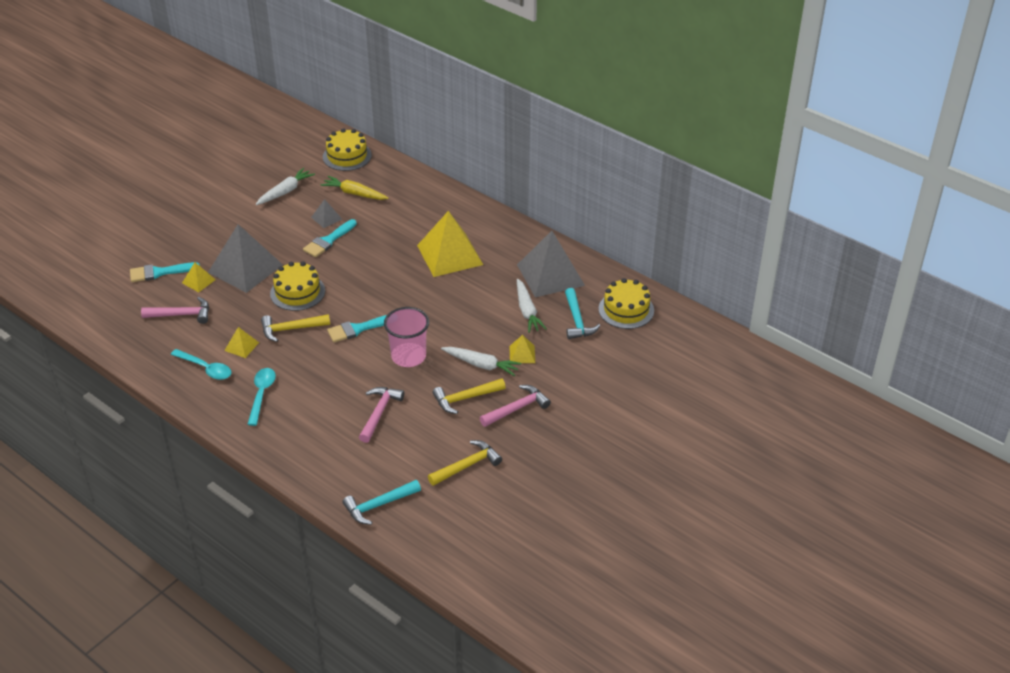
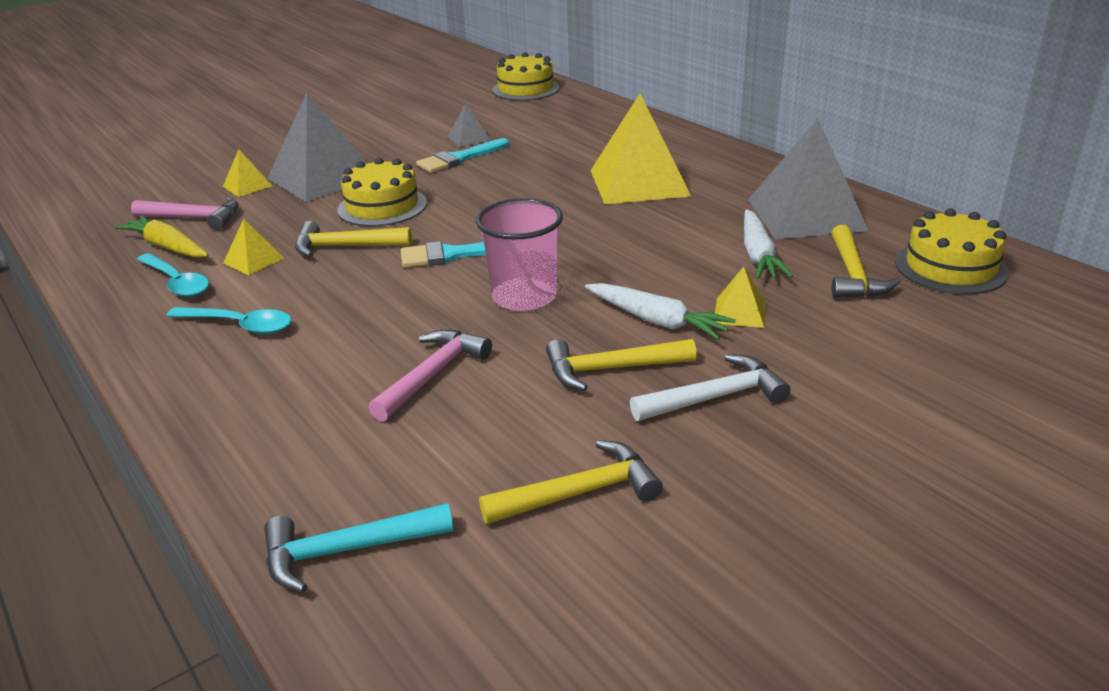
camera: 15 degrees right, 10 degrees down
turquoise brush [130,262,200,282] -> none
turquoise spoon [247,368,276,426] -> turquoise spoon turned 90 degrees clockwise [166,307,292,334]
white carrot [256,168,315,205] -> none
yellow carrot [321,176,389,200] -> yellow carrot moved to [114,215,209,258]
pink hammer [480,385,551,427] -> white hammer [630,354,791,421]
turquoise hammer [565,288,600,339] -> yellow hammer [832,225,901,298]

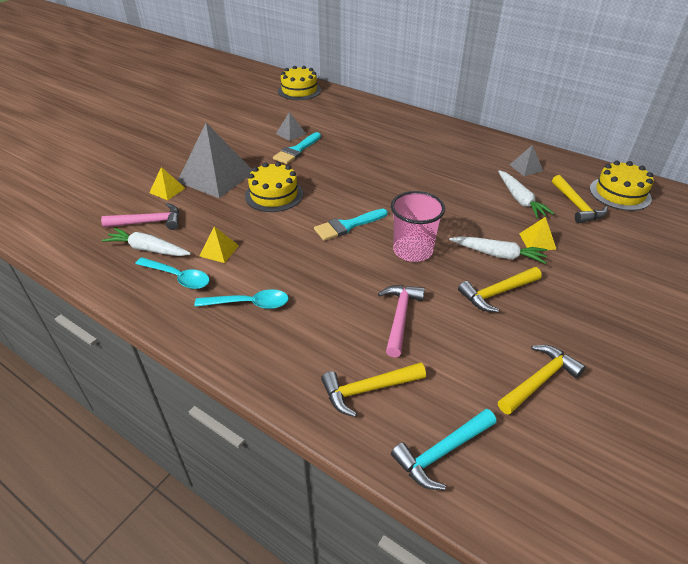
camera: 20 degrees left, 10 degrees up
yellow carrot [114,215,209,258] -> white carrot [102,228,191,256]
yellow hammer [295,221,412,257] -> yellow hammer moved to [321,362,426,417]
yellow pyramid [590,94,691,204] -> none
white hammer [630,354,791,421] -> none
grey pyramid [748,119,869,239] -> grey pyramid [510,145,543,176], size x0.45

